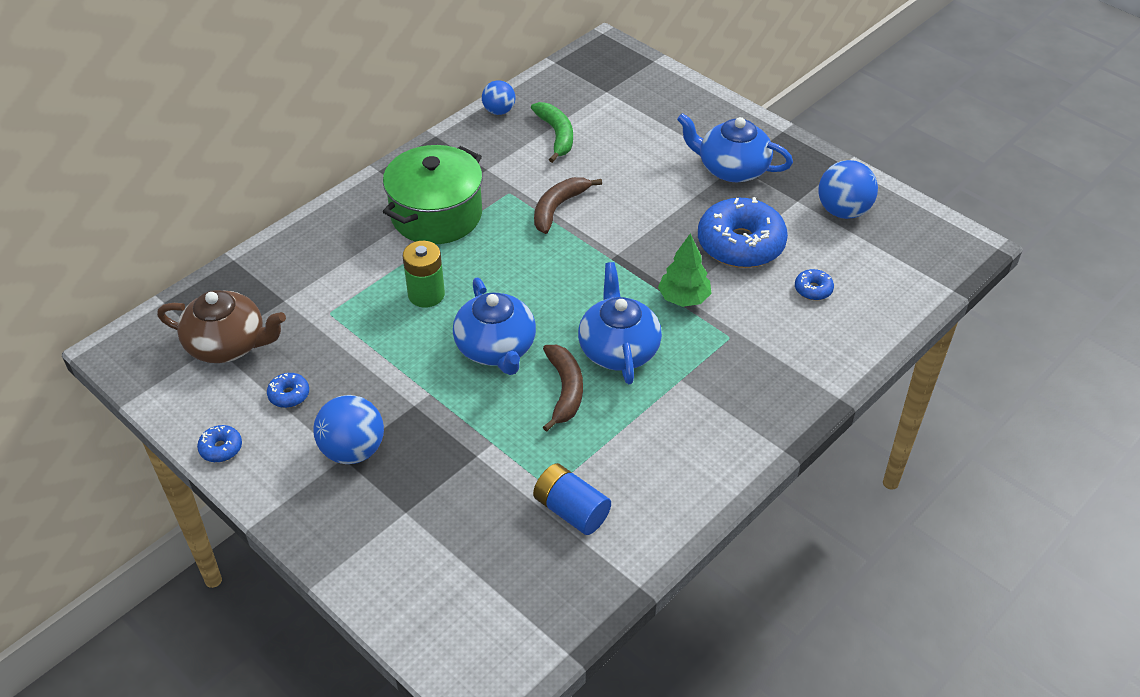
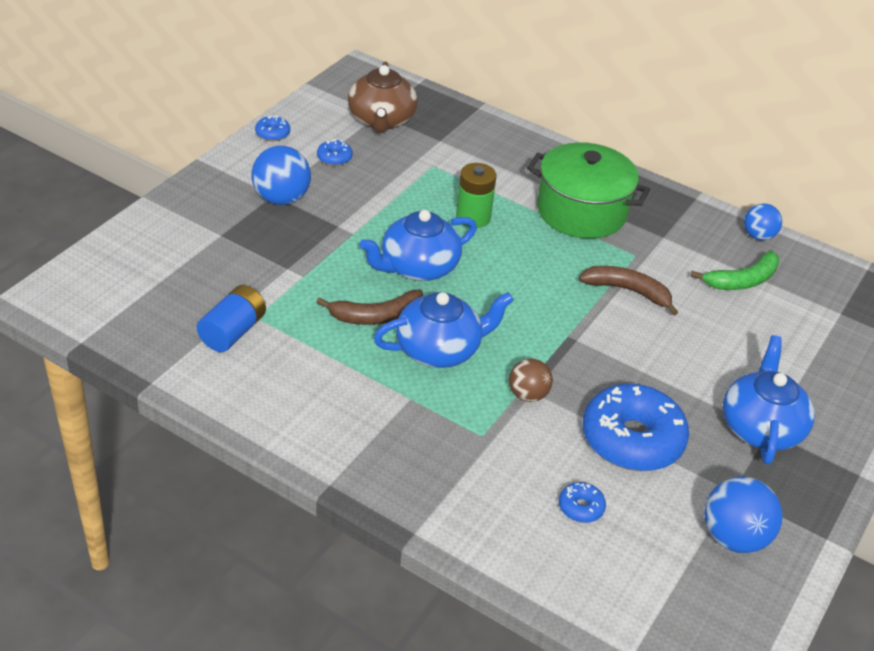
camera: 75 degrees right, 5 degrees down
green tree [658,233,712,307] -> brown ball [509,358,553,402]

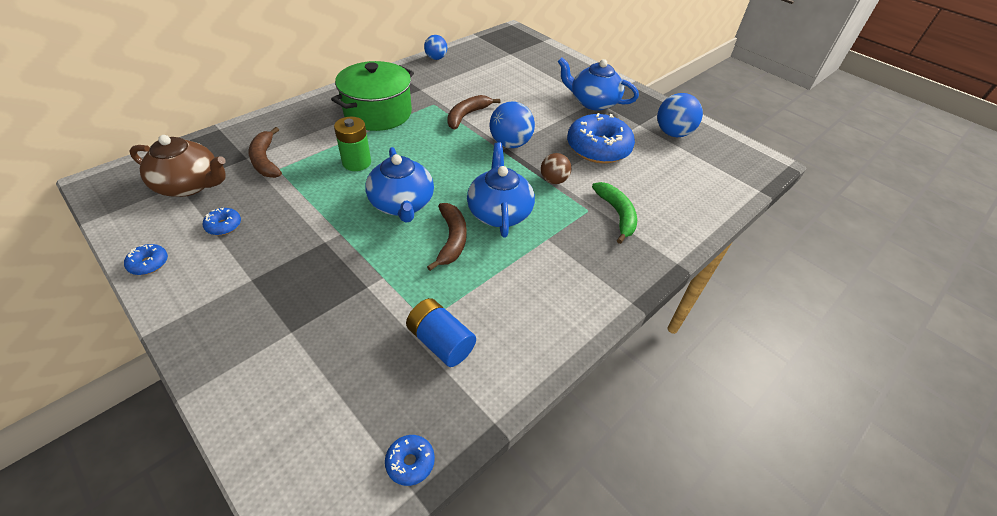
camera: 75 degrees left, 5 degrees up
blue ball [252,146,311,205] -> blue ball moved to [490,102,535,148]
blue donut [559,482,606,523] -> blue donut moved to [385,435,435,486]
green banana [690,250,779,290] -> green banana moved to [592,182,637,244]
none -> brown banana [249,127,282,178]

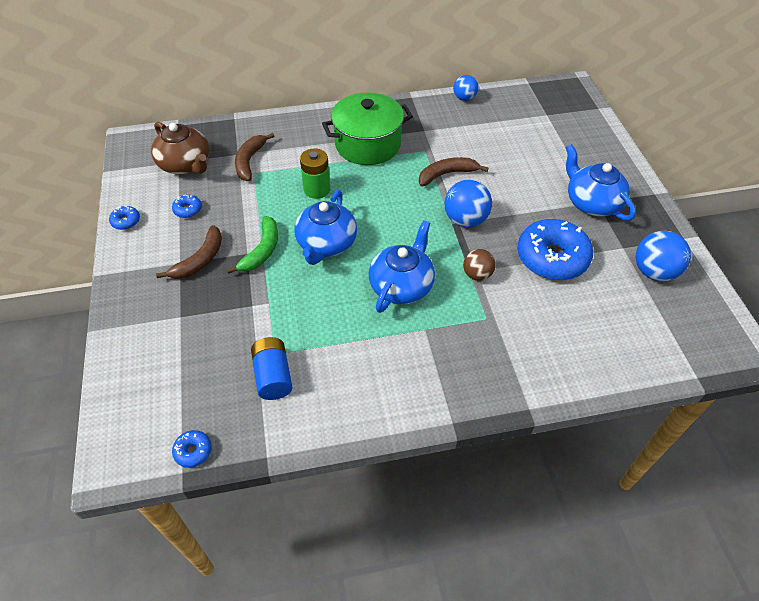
camera: 35 degrees right, 5 degrees up
brown banana [427,203,467,271] -> brown banana moved to [156,225,222,279]
green banana [592,182,637,244] -> green banana moved to [226,216,278,274]

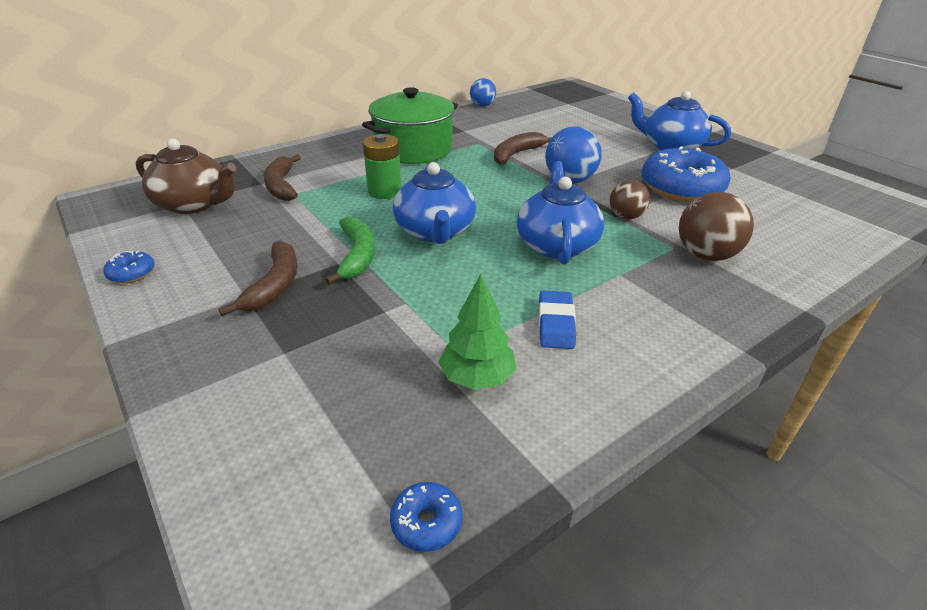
camera: 25 degrees left, 15 degrees down
blue donut [172,195,202,218] -> none
blue battery [251,337,293,400] -> green tree [438,274,516,390]
blue ball [636,231,691,281] -> none
none -> blue eraser [538,290,576,349]
none -> brown ball [679,192,754,261]

